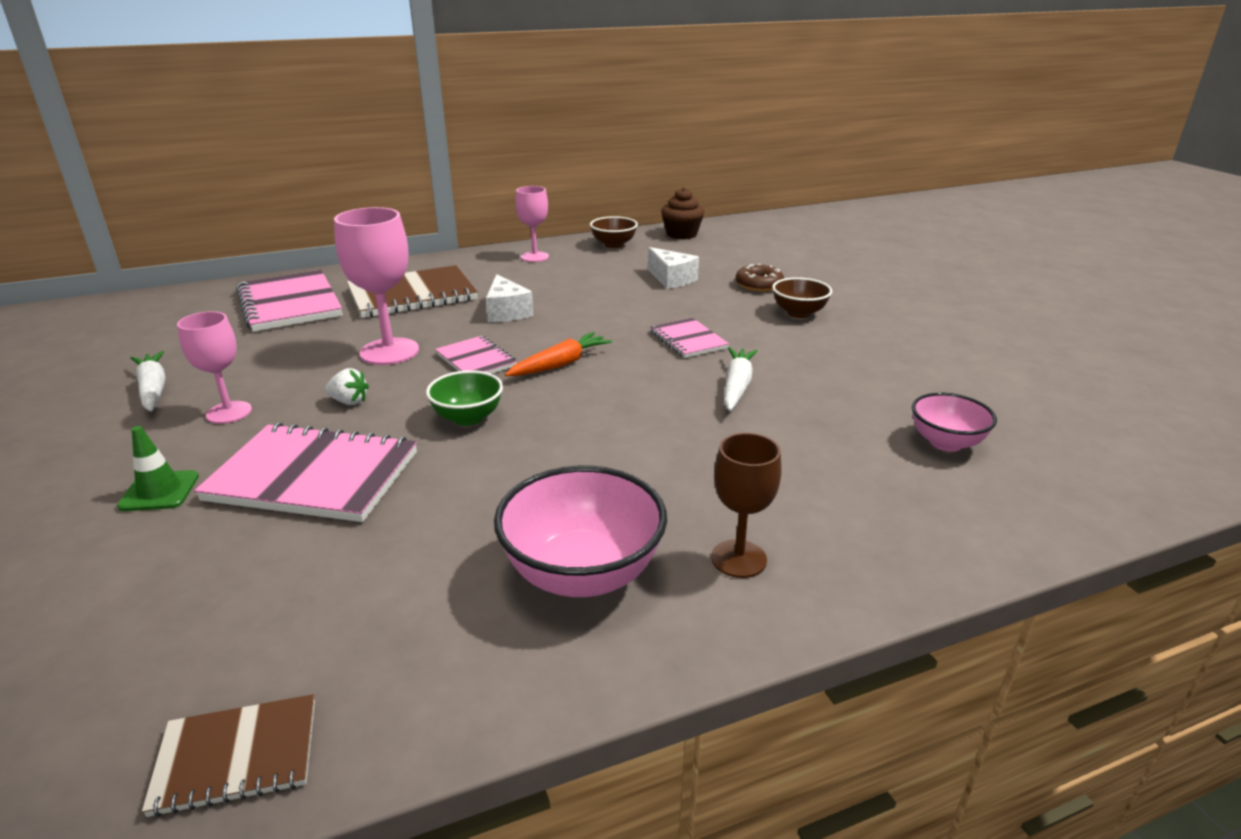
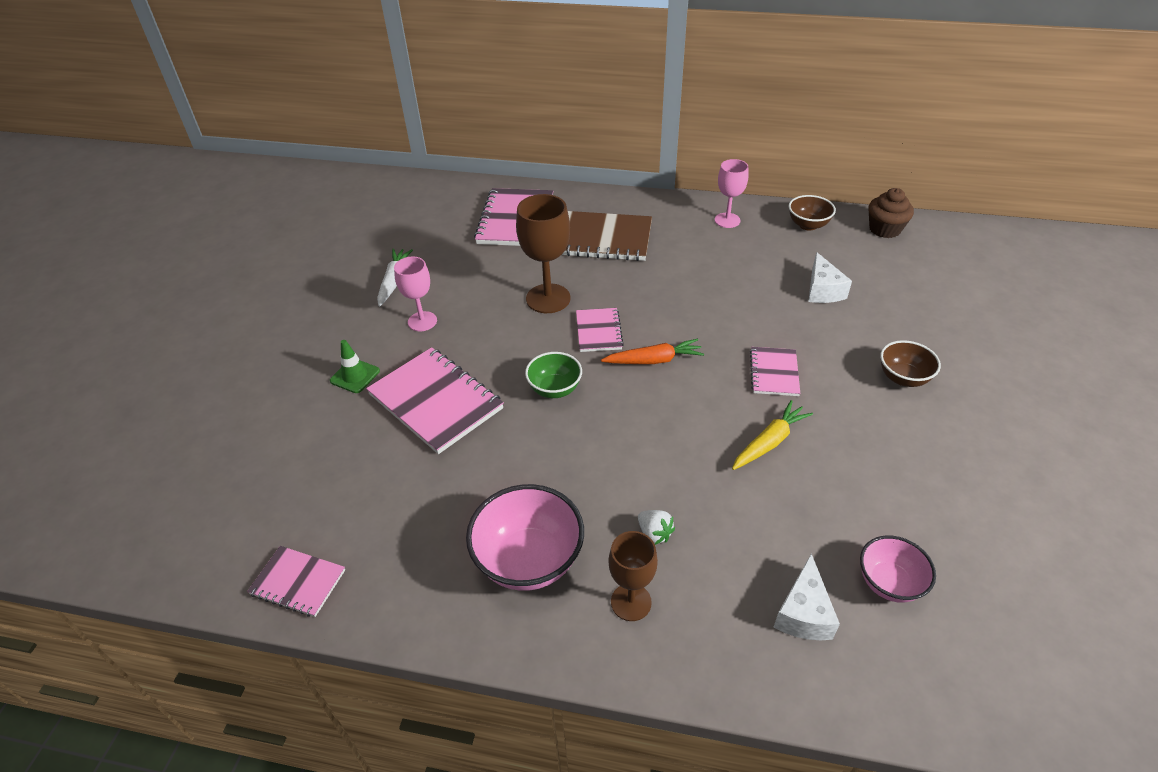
camera: 35 degrees right, 15 degrees up
brown notebook [142,694,315,817] -> pink notebook [247,546,345,617]
white strawberry [325,368,369,405] -> white strawberry moved to [638,510,675,545]
pink goblet [334,207,419,365] -> brown goblet [516,194,570,313]
white cheese [486,274,534,322] -> white cheese moved to [773,554,840,640]
white carrot [724,347,758,411] -> yellow carrot [732,400,813,470]
brown donut [736,264,784,292] -> none

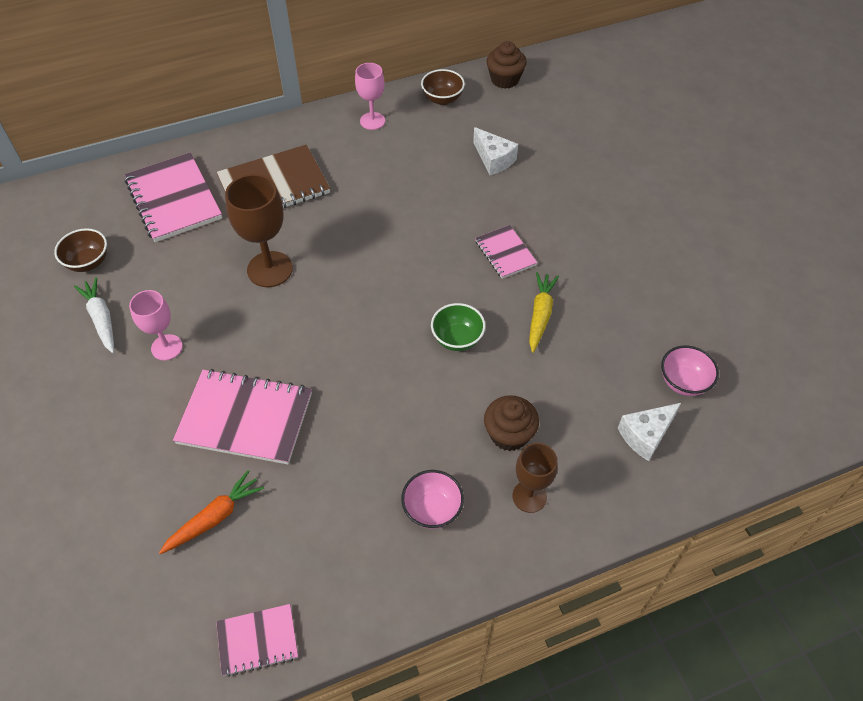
camera: 35 degrees left, 10 degrees up
green traffic cone [330,340,380,393] -> none
pink bowl [466,484,584,591] -> pink bowl [401,470,464,529], size x0.60
green bowl [525,352,582,398] -> green bowl moved to [431,303,486,351]
pink notebook [576,308,624,352] -> none
orange carrot [601,339,704,364] -> orange carrot moved to [159,470,264,554]
white strawberry [638,510,675,545] -> brown cupcake [484,395,539,451]
white cheese [773,554,840,640] -> white cheese turned 75 degrees clockwise [618,403,681,461]
brown bowl [880,340,941,387] -> brown bowl moved to [54,228,107,272]

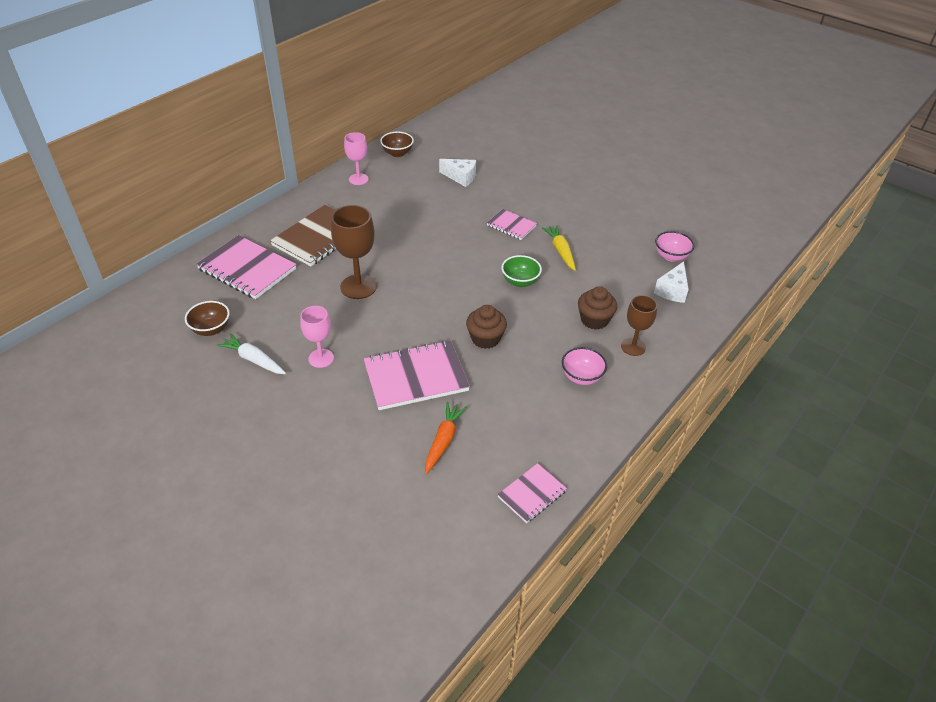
camera: 30 degrees left, 10 degrees down
brown cupcake [487,41,527,89] -> brown cupcake moved to [466,305,507,349]

